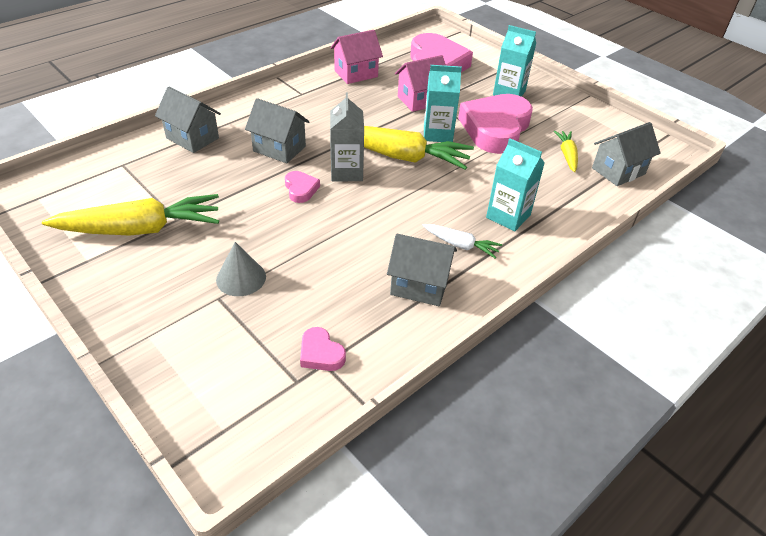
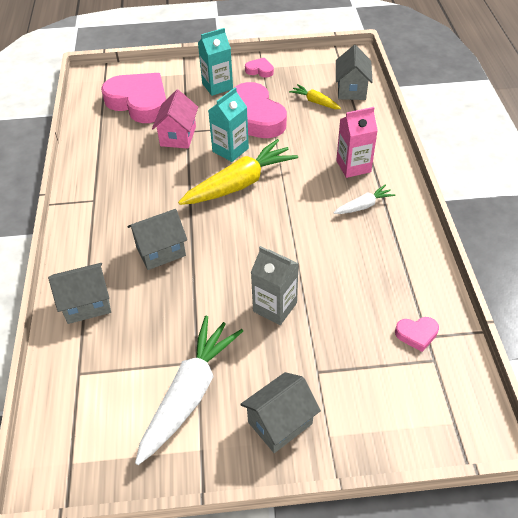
camera: 50 degrees left, 5 degrees up
yellow carrot [42,194,219,236] -> white carrot [135,316,243,465]
grey cone [216,242,266,296] -> none
pink heart [285,171,320,203] -> pink heart moved to [245,58,274,78]
pink house [330,30,383,84] -> none
grey carton [330,93,364,181] -> grey carton moved to [251,246,299,325]
grey house [387,234,457,306] -> grey house moved to [240,372,321,453]
turquoise carton [486,138,545,231] -> pink carton [336,107,378,178]

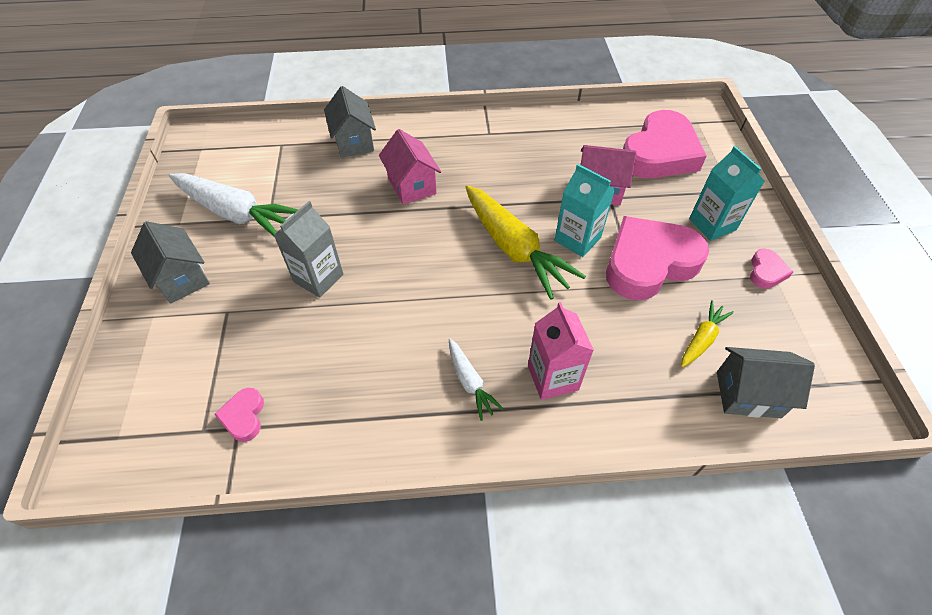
camera: 90 degrees right, 5 degrees up
grey house [127,209,187,270] -> pink house [379,129,441,205]

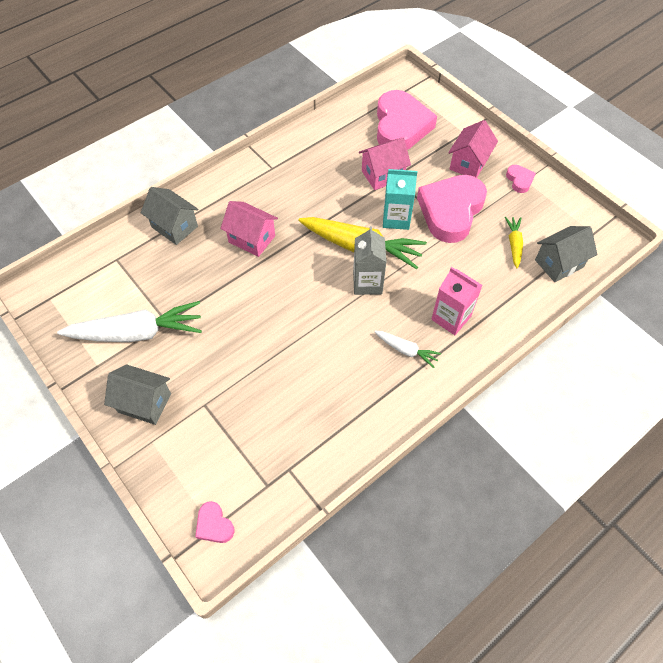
camera: 35 degrees left, 5 degrees up
pink heart [214,388,264,442] -> pink heart moved to [195,501,234,543]
grey carton [274,201,343,298] -> grey carton moved to [353,226,386,295]
turquoise carton [689,146,765,241] -> pink house [448,120,498,178]

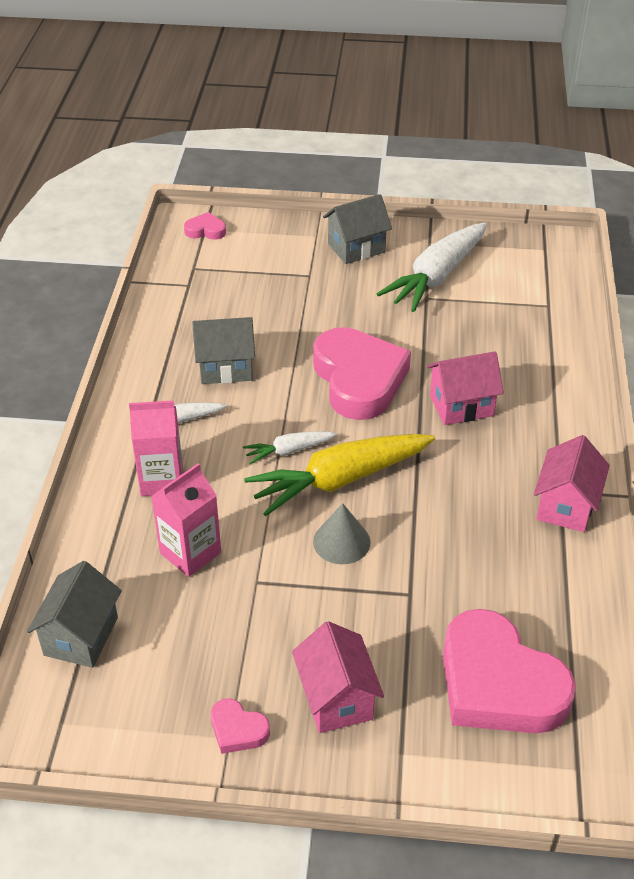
camera: 135 degrees right, 15 degrees down
grey house [141,187,198,245] -> grey house moved to [192,317,255,384]
grey carton [353,226,386,295] -> white carrot [243,431,337,464]
pink house [359,138,411,190] -> pink house moved to [534,435,610,532]
turquoise carton [383,169,417,230] -> grey cone [313,503,371,564]
pink heart [417,175,487,243] -> pink heart moved to [313,327,411,420]
yellow carrot [505,217,523,268] -> none
none -> pink carton [151,463,221,577]

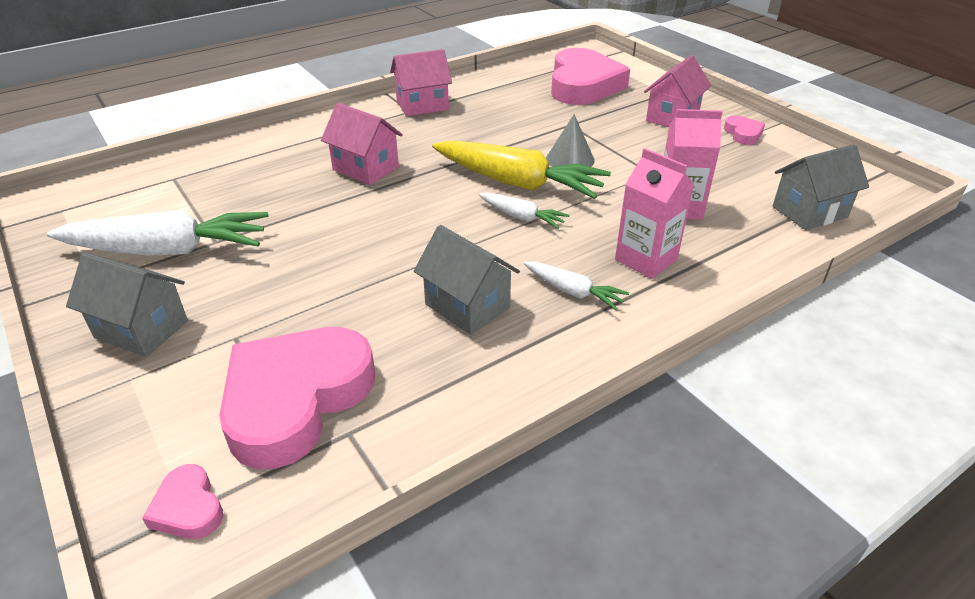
camera: 130 degrees left, 5 degrees down
pink heart [313,327,411,420] -> pink heart moved to [219,327,375,469]

